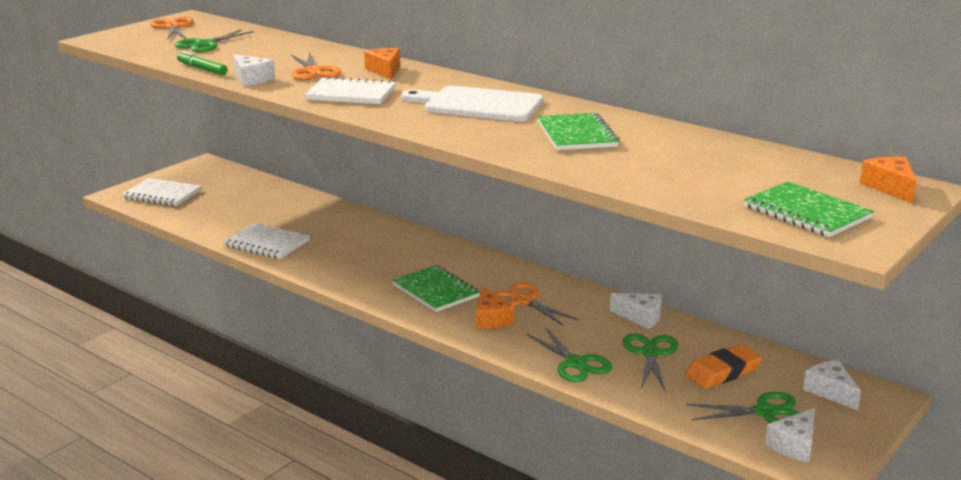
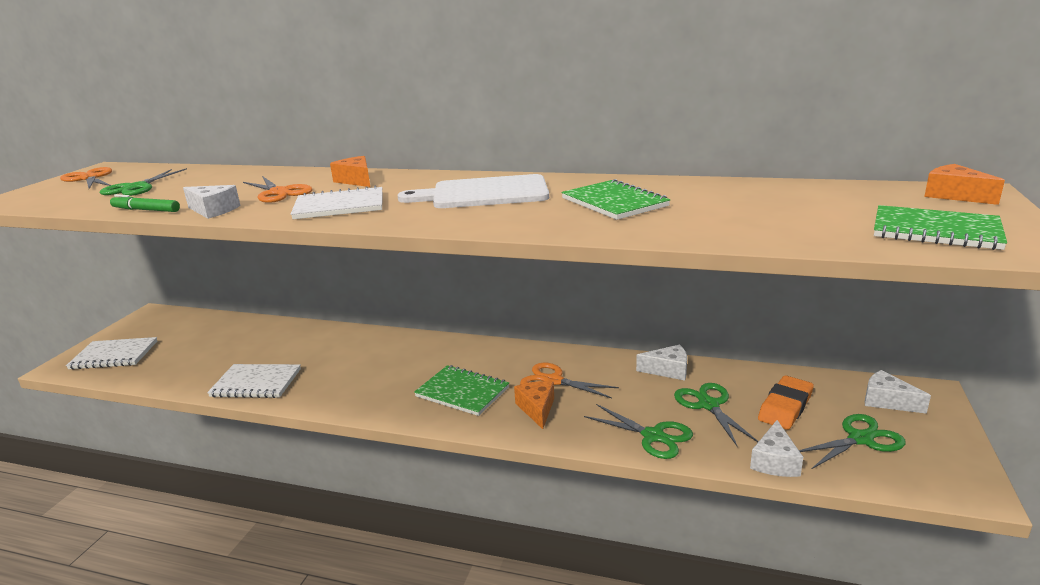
camera: 20 degrees left, 0 degrees up
orange cheese [476,287,514,329] -> orange cheese turned 150 degrees counterclockwise [514,381,554,429]
white cheese [765,408,815,462] -> white cheese moved to [750,420,803,477]

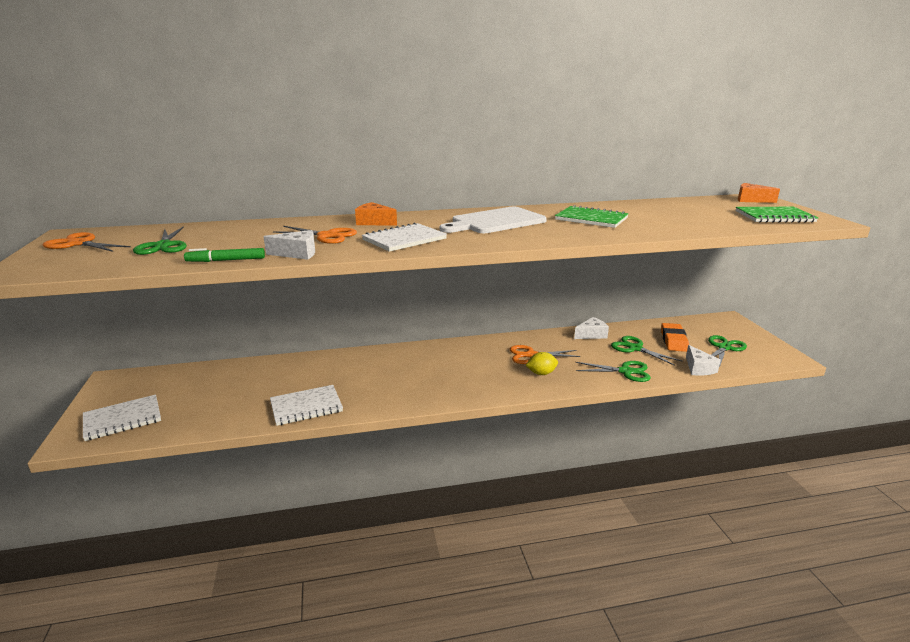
camera: 30 degrees left, 0 degrees up
green notebook [414,365,509,416] -> none
orange cheese [514,381,554,429] -> yellow lemon [526,352,558,375]
white cheese [865,370,931,414] -> none

